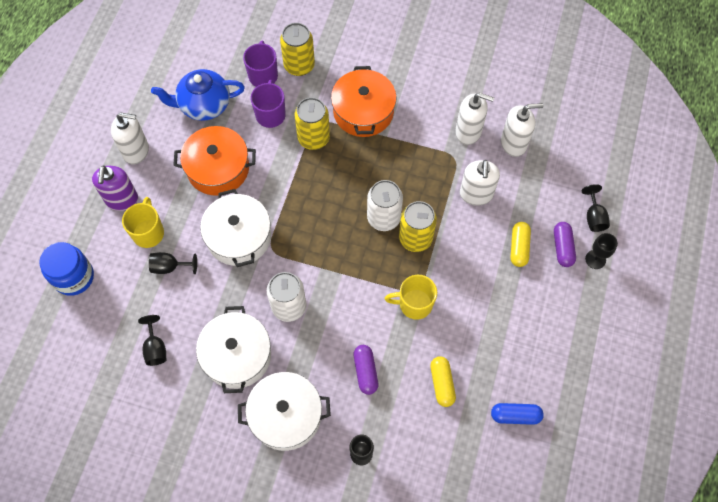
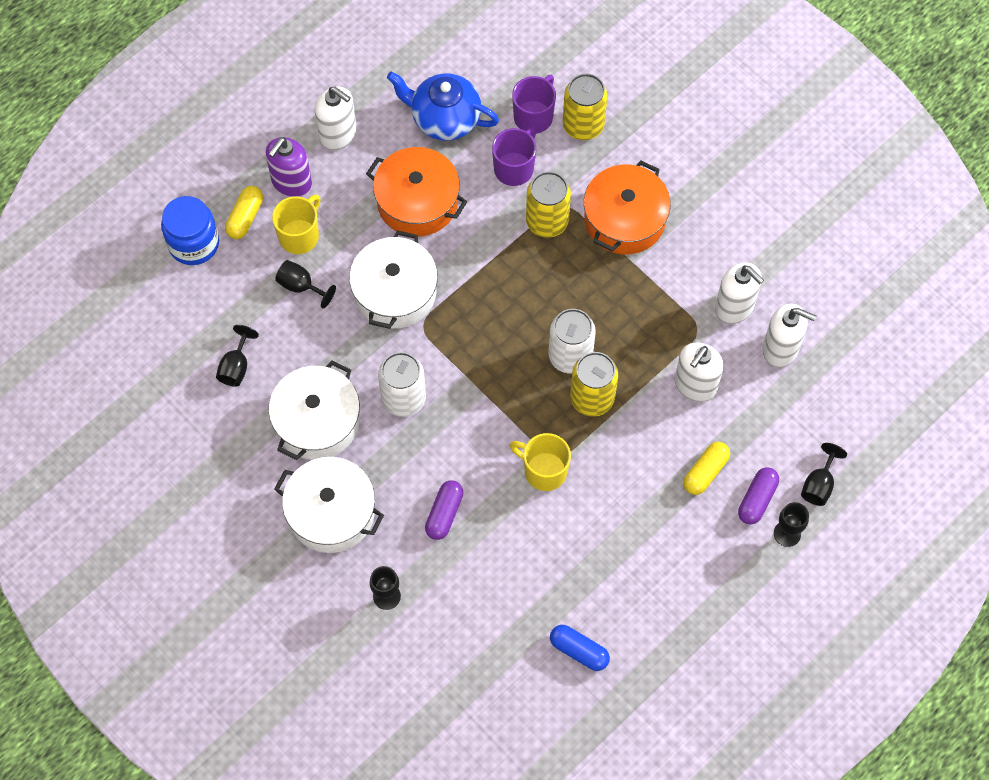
camera: 30 degrees right, 0 degrees up
yellow capsule [430,356,456,407] -> yellow capsule moved to [225,186,263,239]

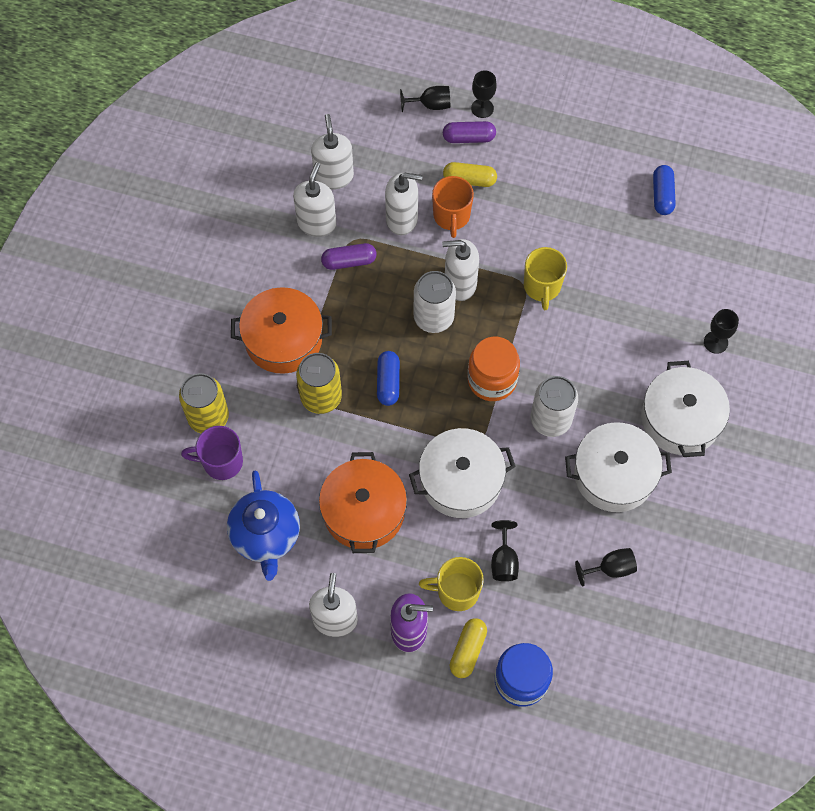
camera: 120 degrees left, 0 degrees up
yellow capsule [225,186,263,239] -> yellow capsule turned 60 degrees counterclockwise [450,618,487,678]
purple capsule [425,480,463,540] -> purple capsule moved to [321,243,376,270]
purple mug [492,127,536,186] -> none
yellow can [570,352,618,417] -> white soap dispenser [442,239,479,301]
none -> blue capsule [377,351,400,406]
none -> orange mug [432,176,474,238]
none -> orange jar [468,337,520,401]

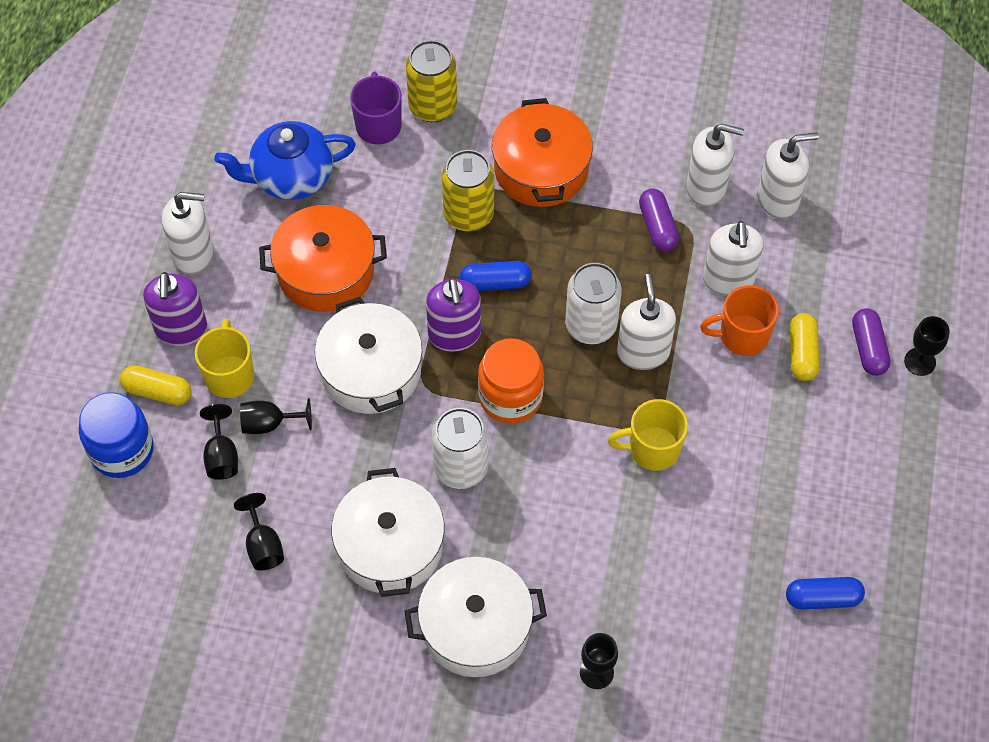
camera: 85 degrees right, 5 degrees down
black goblet [400,86,450,112] -> black goblet moved to [200,404,238,480]
none -> purple soap dispenser [426,278,481,352]

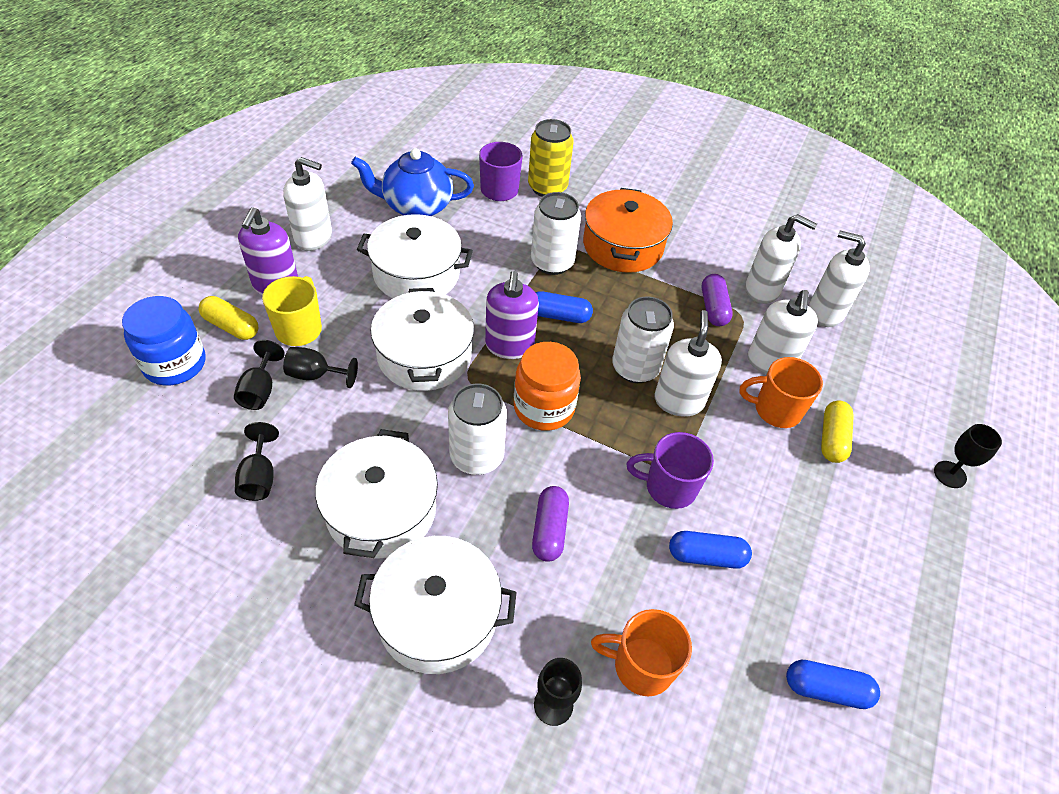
camera: 10 degrees right, 10 degrees down
orange pot [259,205,387,312] -> white pot [357,214,473,298]
yellow can [442,150,494,232] -> white can [531,192,581,275]
yellow mug [608,399,688,471] -> purple mug [627,432,714,509]
white soap dispenser [758,132,819,219] -> white soap dispenser turned 150 degrees counterclockwise [809,231,870,327]
purple capsule [852,308,890,376] -> purple capsule moved to [532,486,569,562]
none -> orange mug [591,609,692,696]
none -> blue capsule [669,531,752,569]

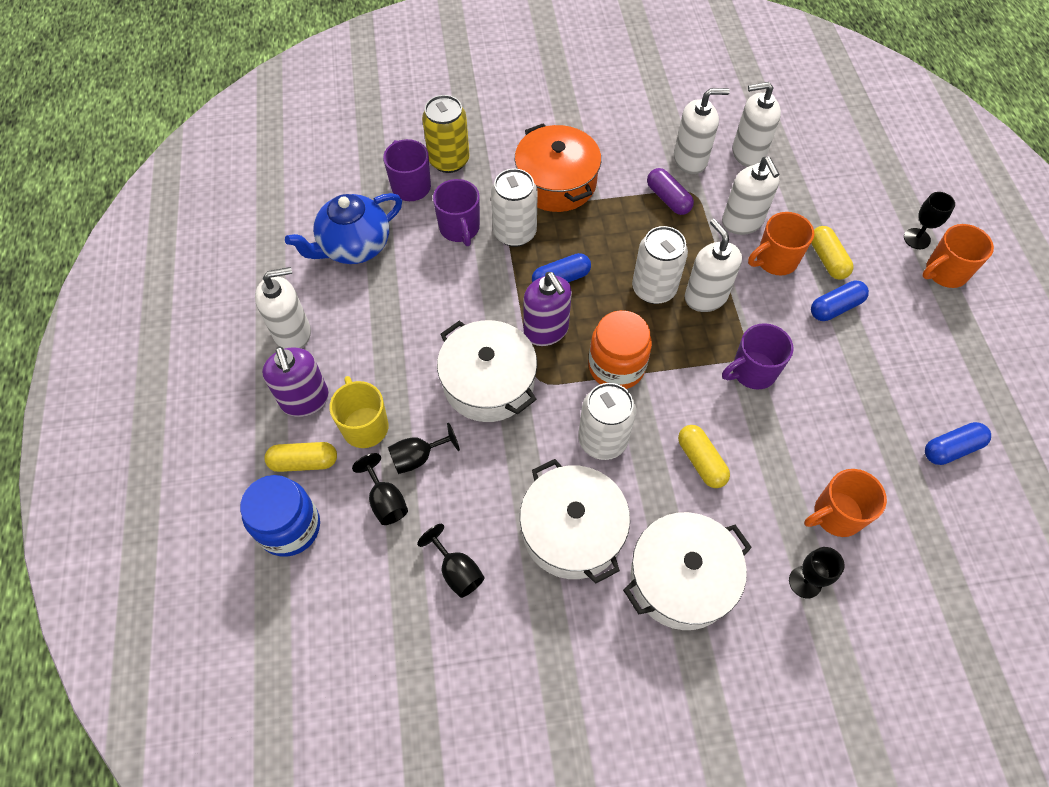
camera: 30 degrees left, 10 degrees up
white pot [357,214,473,298] -> none
purple capsule [532,486,569,562] -> yellow capsule [678,425,730,488]
blue capsule [669,531,752,569] -> blue capsule moved to [811,281,869,321]
none -> purple mug [433,179,480,246]
none -> orange mug [922,224,994,288]

